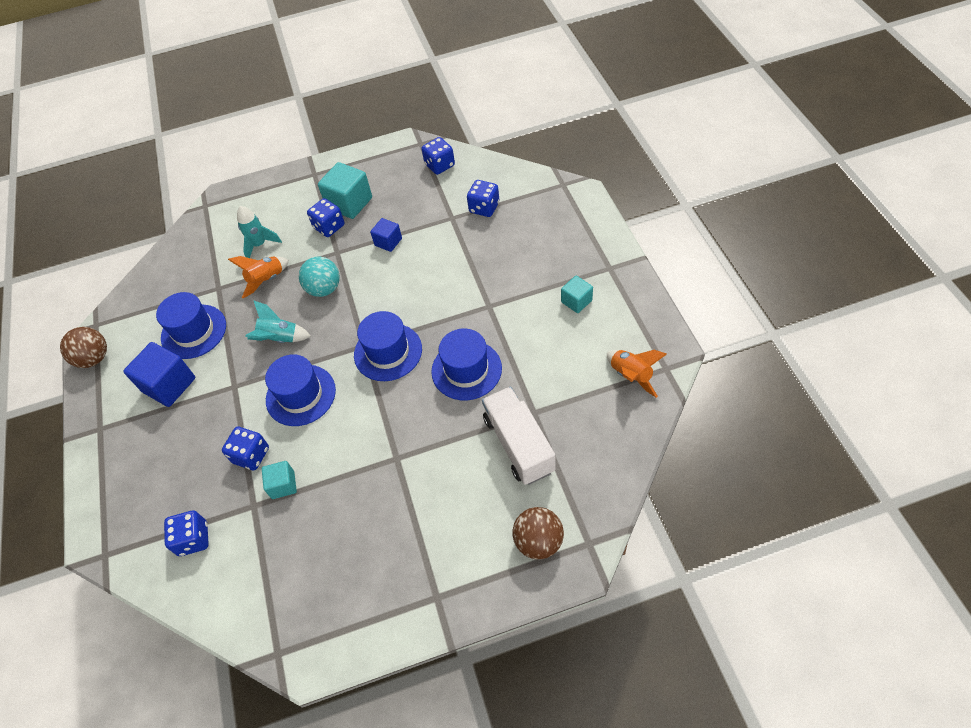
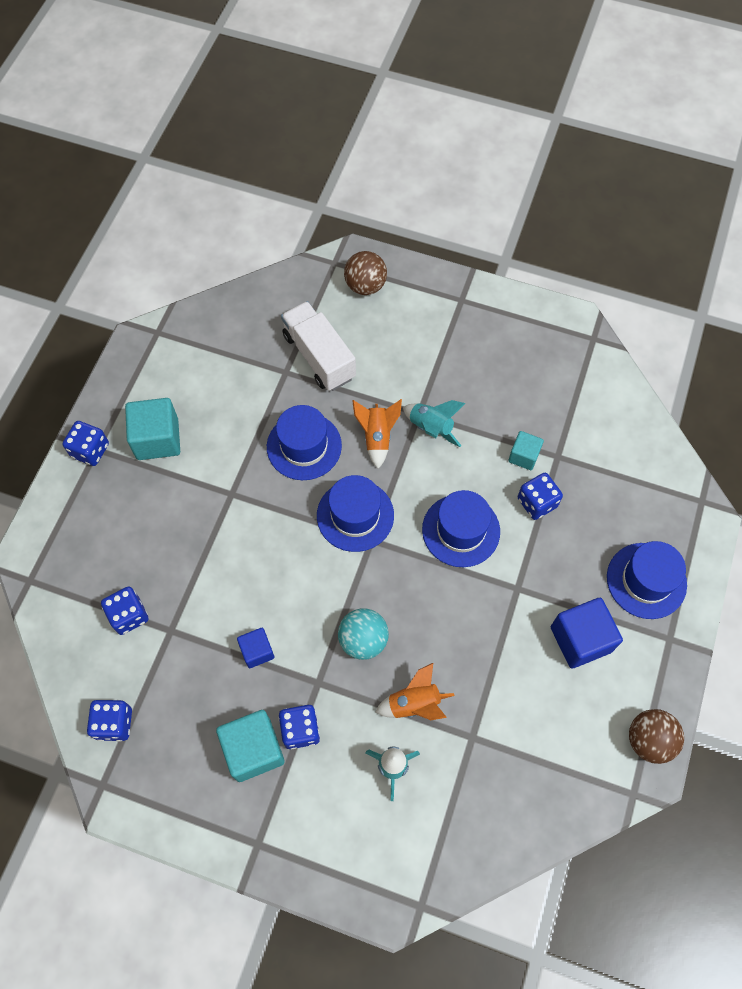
camera: 150 degrees left, 10 degrees up
blue hat [156,292,226,359] -> blue hat moved to [607,541,687,619]
blue dice [164,511,209,556] -> blue dice moved to [62,421,109,466]
turquoise rocket [245,300,311,343] -> turquoise rocket moved to [403,400,466,447]
white truck [482,387,556,485] -> white truck turned 135 degrees clockwise [281,301,356,391]
turquoise cube [561,276,593,313] -> turquoise cube [125,398,180,460], size x1.73
orange rocket [607,350,667,398] -> orange rocket moved to [352,399,402,469]

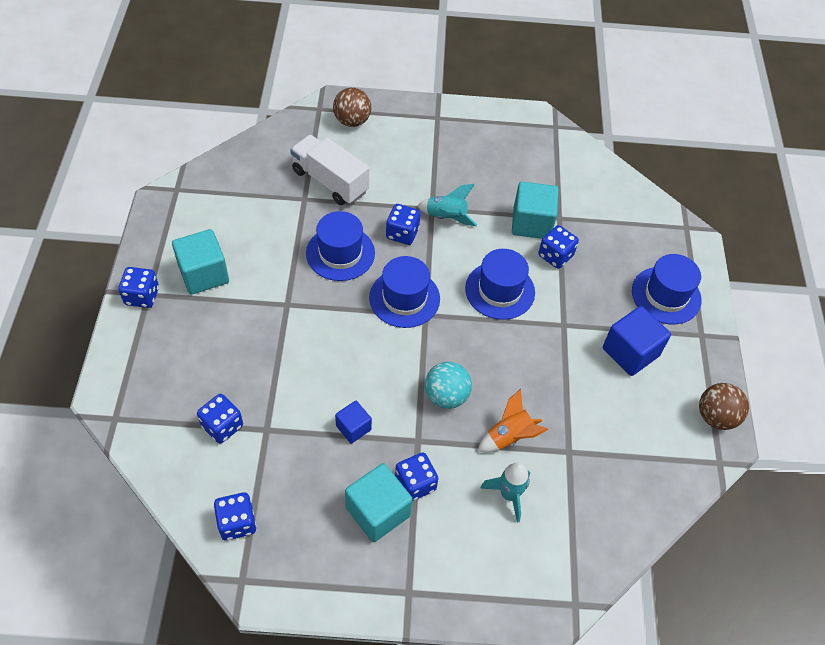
camera: 20 degrees left, 10 degrees down
orange rocket [352,399,402,469] -> blue dice [386,204,420,245]
turquoise cube [508,431,544,470] -> turquoise cube [512,182,559,239], size x1.73

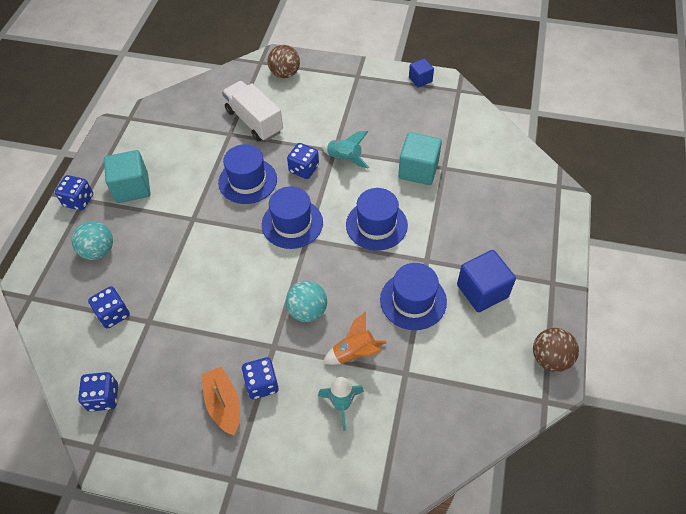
camera: 15 degrees right, 0 degrees up
blue cube [335,401,372,444] -> blue cube moved to [409,58,434,88]
turquoise cube [345,463,413,542] -> orange boat [201,366,240,436]
blue dice [538,225,579,269] -> none
blue hat [632,254,702,324] -> blue hat moved to [380,263,447,330]
none -> turquoise ball [71,221,113,260]

